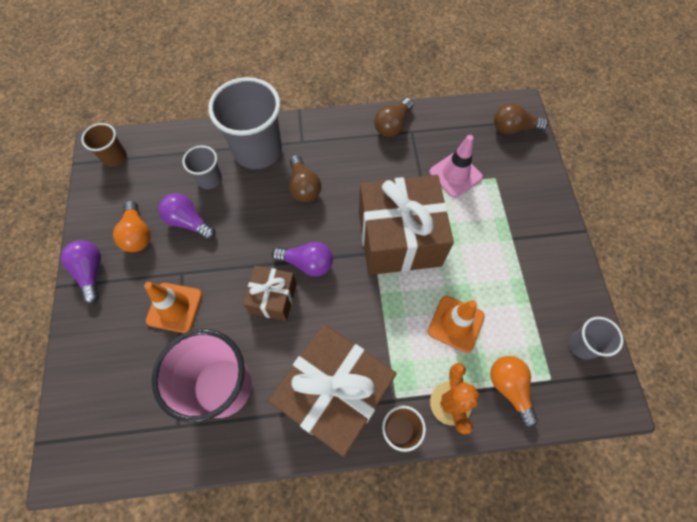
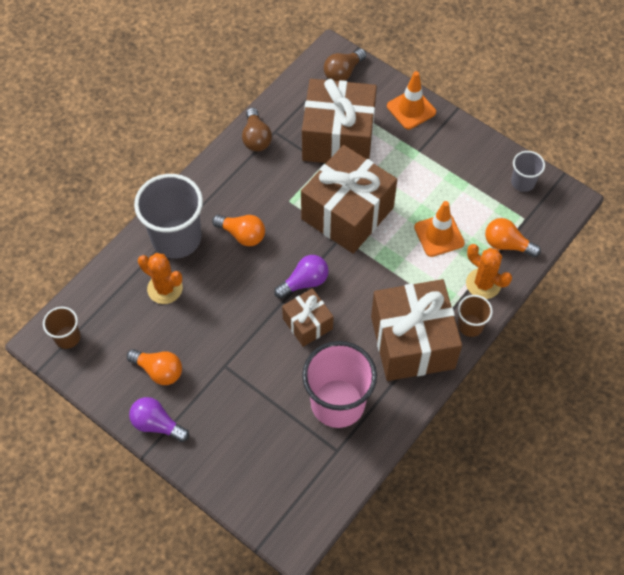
camera: 45 degrees left, 5 degrees down
orange traffic cone [144,282,202,333] -> orange traffic cone moved to [387,71,436,129]
purple light bulb [159,193,216,240] -> none
grey cup [183,145,222,189] -> orange cactus [138,253,183,304]
brown light bulb [289,155,321,203] -> orange light bulb [212,215,265,246]
pink traffic cone [429,135,483,198] -> brown gift [302,79,377,163]

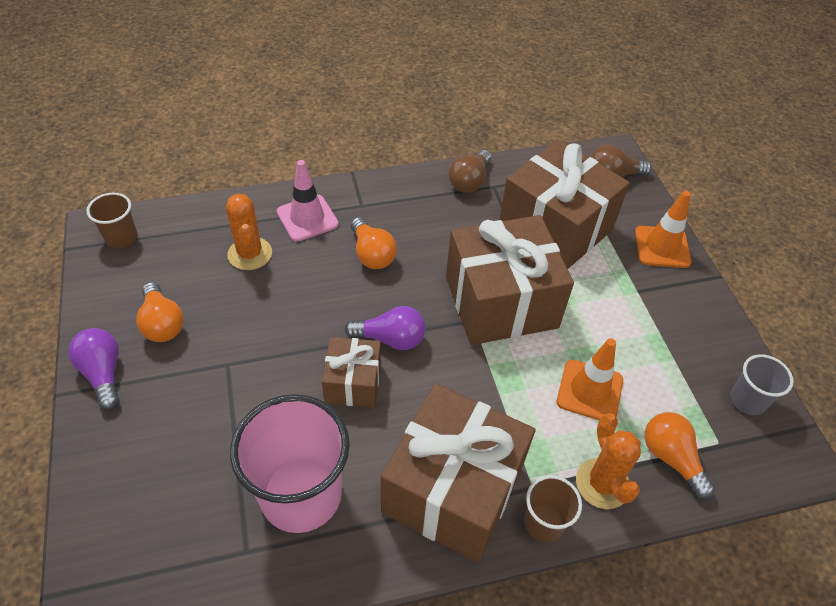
camera: 35 degrees right, 10 degrees down
grey cup [134,174,203,259] -> pink traffic cone [277,160,339,242]

